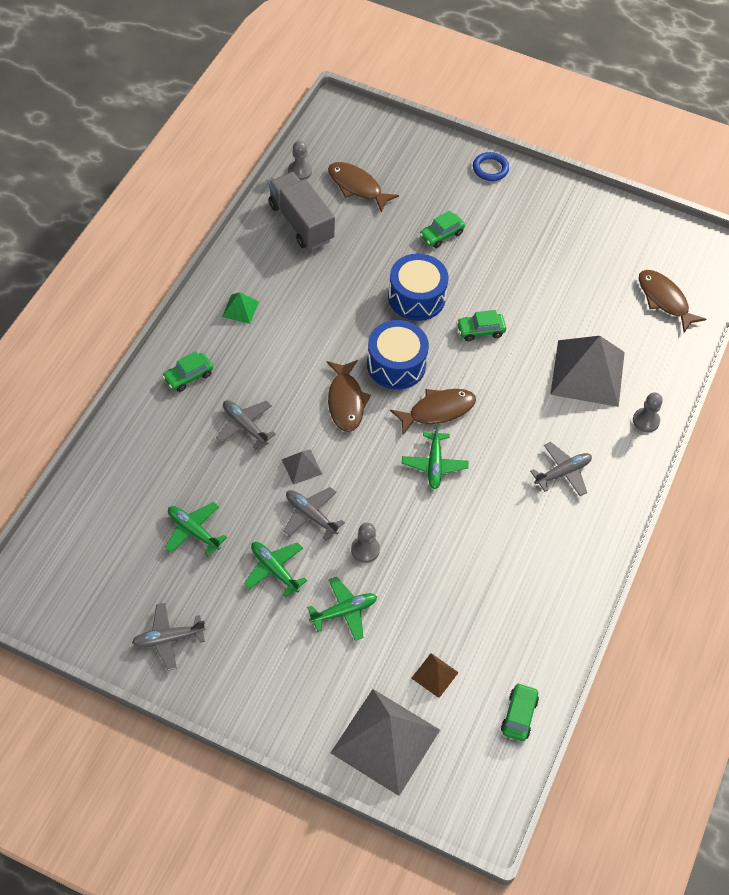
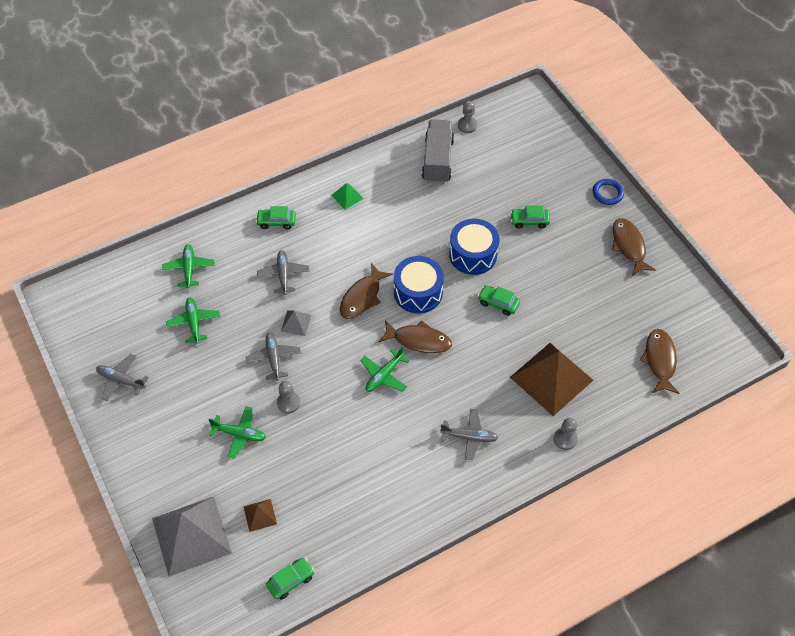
camera: 40 degrees right, 0 degrees up
green plane [244,542,307,598] -> green plane moved to [162,244,215,289]
brown fish [328,162,399,212] -> brown fish moved to [612,218,656,276]
grey pyramid [550,336,625,407] -> brown pyramid [510,343,593,416]

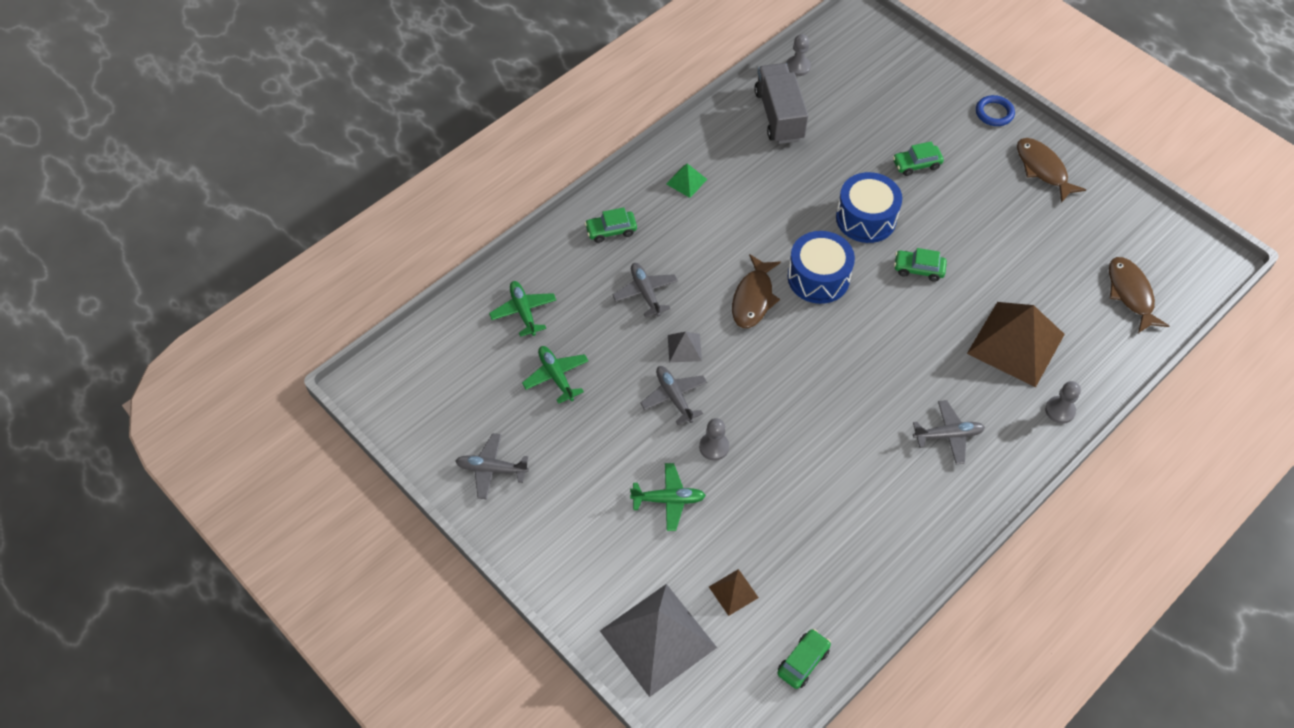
camera: 15 degrees left, 0 degrees up
green plane [360,347,410,392] -> none
brown fish [378,320,452,353] -> none

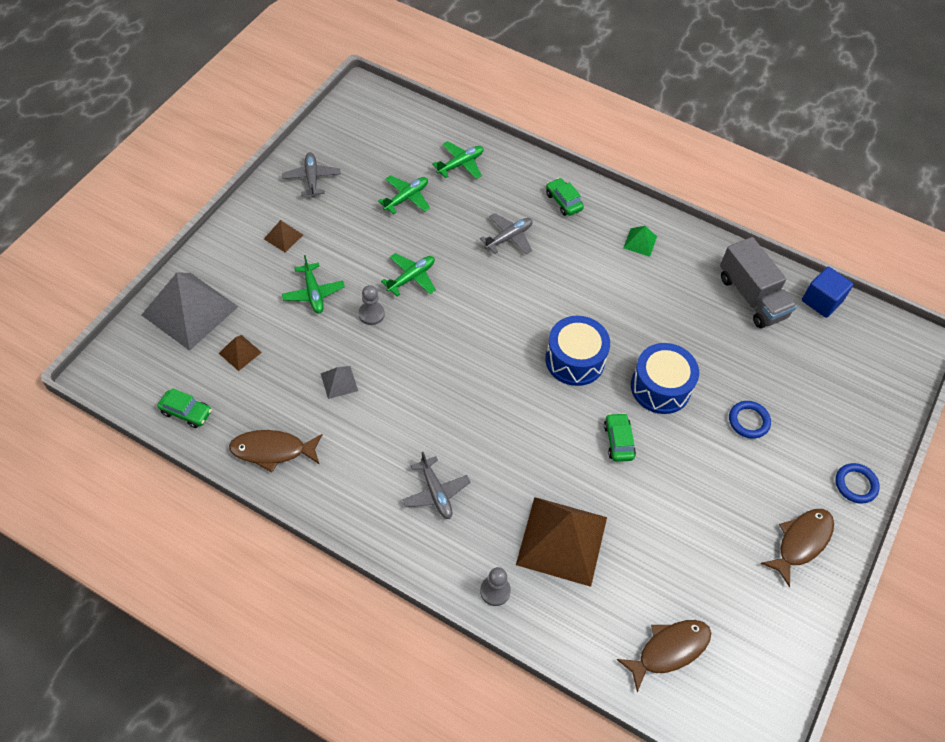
camera: 70 degrees right, 0 degrees up
grey plane [640,366,707,425] -> green plane [381,253,436,296]
grey pyramid [668,332,702,362] -> grey pyramid moved to [321,366,358,399]
brown fish [732,254,781,328] -> brown fish moved to [229,430,323,472]
grey truck [754,63,808,144] -> grey truck turned 90 degrees clockwise [720,237,797,328]
grey pawn [786,34,811,76] -> blue cube [802,267,853,318]
green car [893,141,944,176] -> blue ring [729,401,771,439]
none -> brown pyramid [264,220,303,252]

